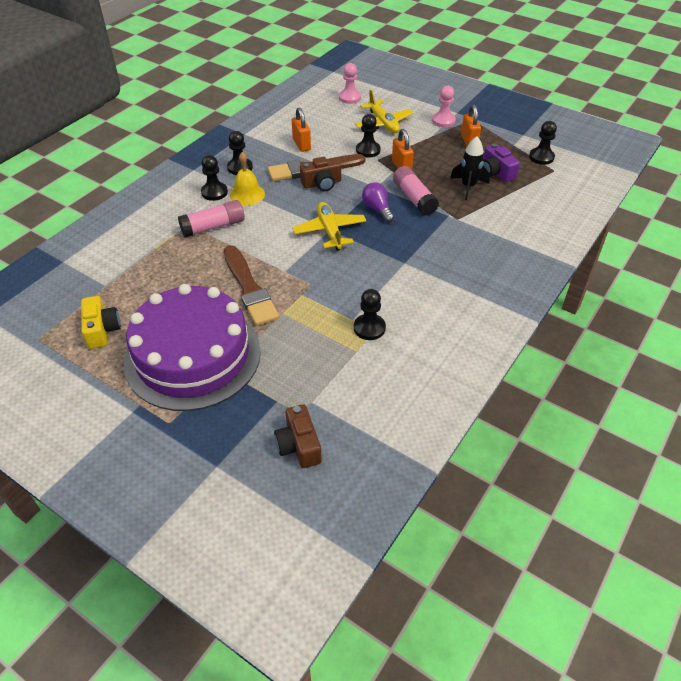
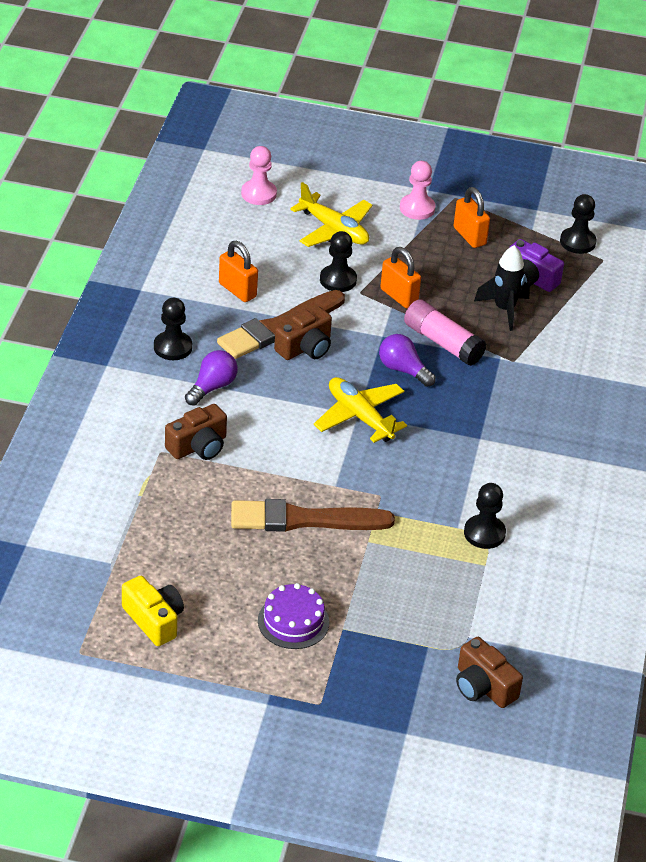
camera: 25 degrees left, 5 degrees down
purple cake [124,284,261,411] -> purple cake [258,583,329,649], size x0.40
pink glue stick [178,200,245,238] -> brown camera [165,404,227,460]
black pawn [201,155,228,201] -> none
brown brush [224,245,279,326] -> brown brush turned 135 degrees clockwise [231,499,395,532]
yellow bell [230,152,265,205] -> purple light bulb [185,350,238,406]

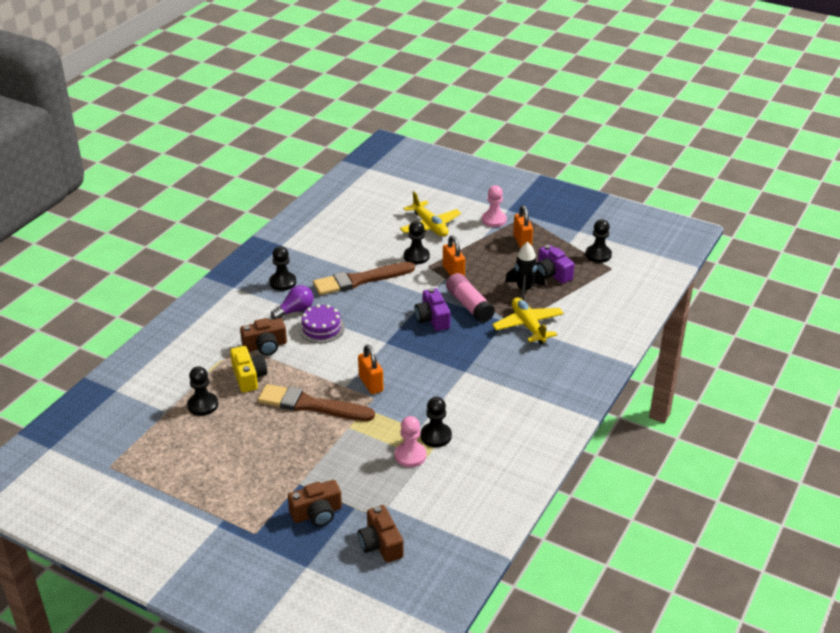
camera: 20 degrees right, 5 degrees down
yellow camera [122,576,184,646] -> yellow camera moved to [230,346,267,393]
orange padlock [219,241,258,302] -> orange padlock moved to [358,345,383,394]
pink pawn [241,146,277,205] -> pink pawn moved to [395,416,427,467]
purple cake [258,583,329,649] -> purple cake moved to [299,304,345,343]
brown camera [274,306,332,360] -> brown camera moved to [288,480,342,527]
yellow plane [314,377,407,443] -> yellow plane moved to [492,297,564,344]
purple light bulb [379,334,436,387] -> purple camera [414,288,451,331]
none -> black pawn [187,366,218,416]

